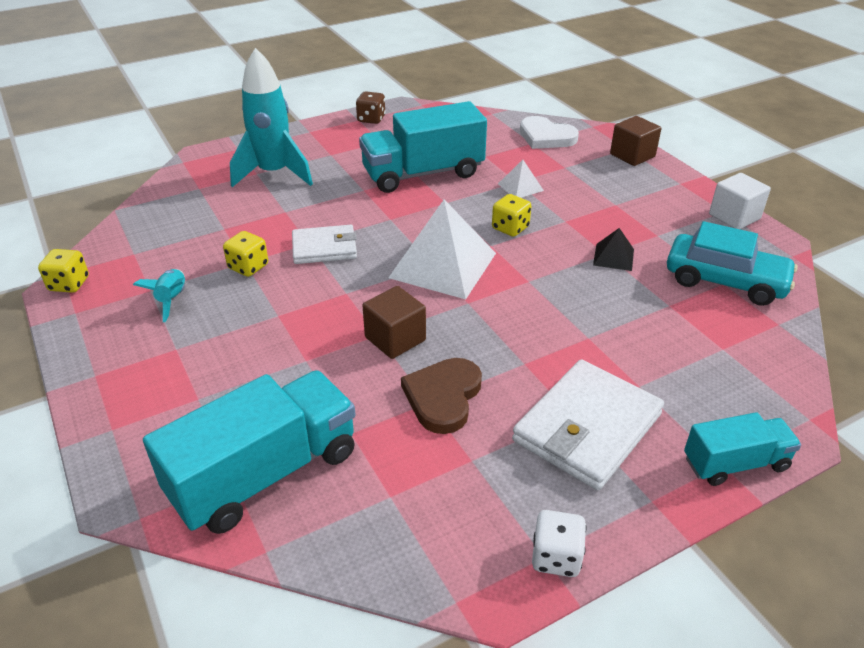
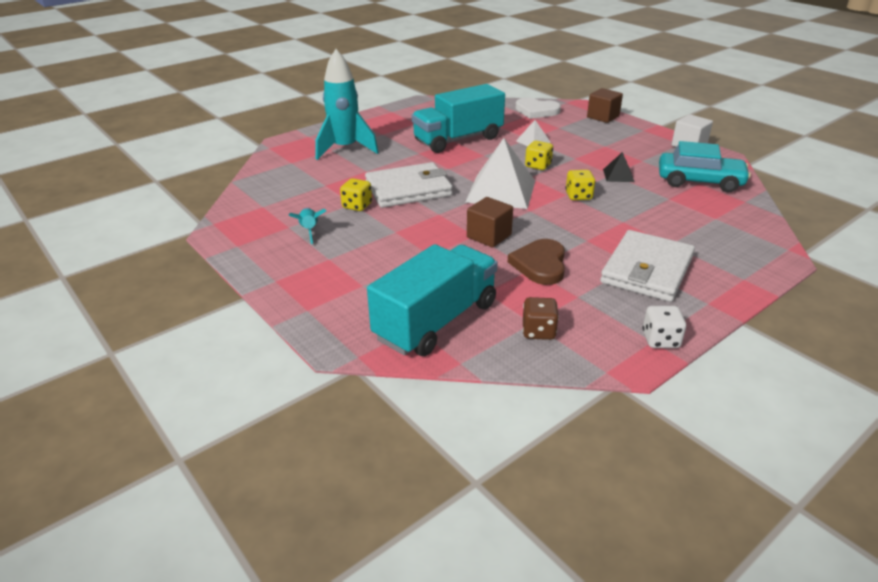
camera: 10 degrees left, 5 degrees down
yellow dice [38,249,89,293] -> yellow dice moved to [565,170,595,200]
white wallet [292,225,357,264] -> white wallet [365,162,452,208], size x1.59
brown dice [356,91,386,124] -> brown dice moved to [523,297,559,340]
turquoise truck [684,412,801,486] -> none

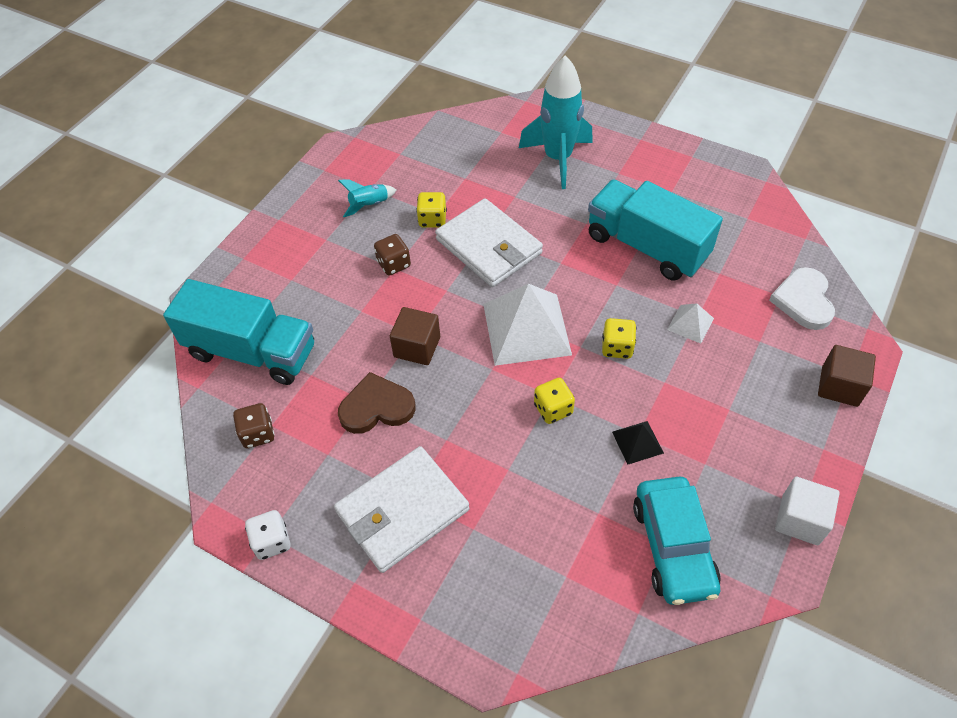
camera: 70 degrees right, 20 degrees up
white wallet [600,230,695,302] -> white wallet turned 45 degrees counterclockwise [334,446,469,573]
none -> brown dice [374,234,411,276]

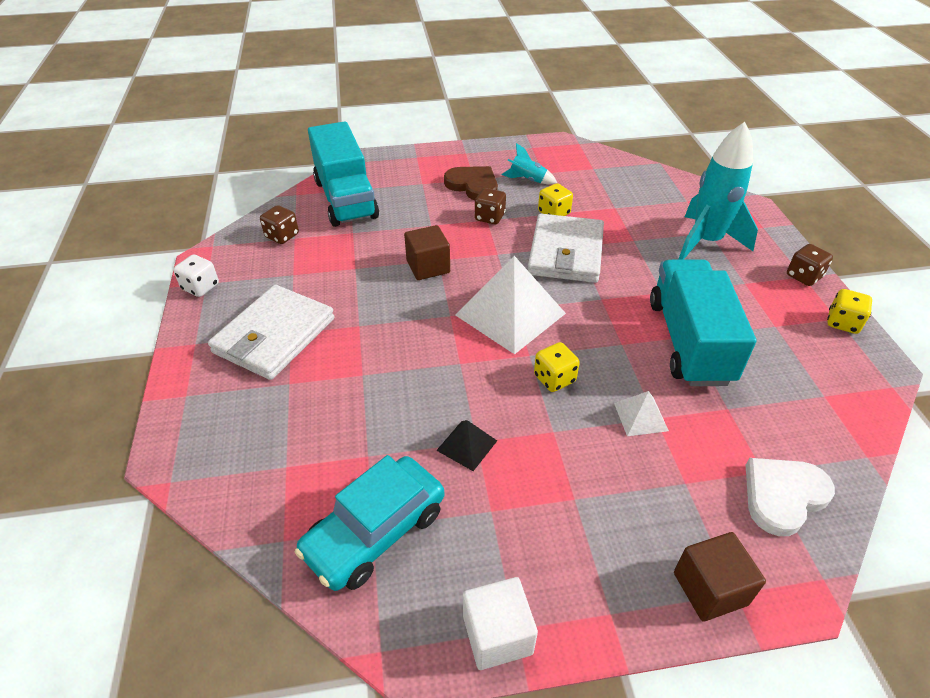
camera: 50 degrees right, 10 degrees down
white wallet [334,446,469,573] -> white wallet turned 75 degrees counterclockwise [208,285,334,380]
brown heart [338,372,415,434] -> brown heart moved to [444,166,498,200]
yellow dice [534,378,575,424] -> yellow dice moved to [827,289,872,334]
none -> brown dice [787,244,833,286]

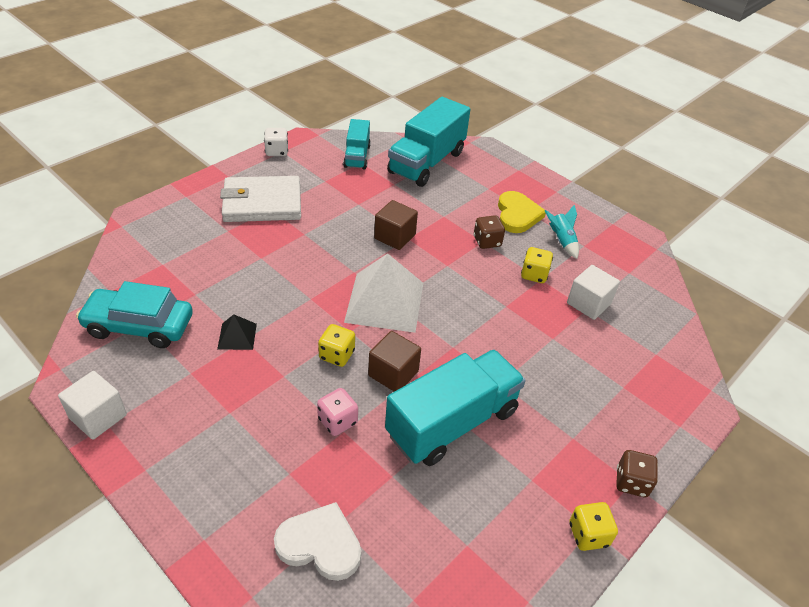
camera: 50 degrees right, 0 degrees up
brown dice [260,205,299,244] -> turquoise truck [343,119,371,169]
brown heart [444,166,498,200] -> yellow heart [498,191,546,233]
white wallet [528,214,604,283] -> none
white pyramid [614,391,669,436] -> pink dice [317,388,358,436]
brown cube [674,532,766,622] -> brown cube moved to [368,331,421,392]
turquoise rocket [678,122,758,260] -> none
none -> white cube [567,265,620,320]

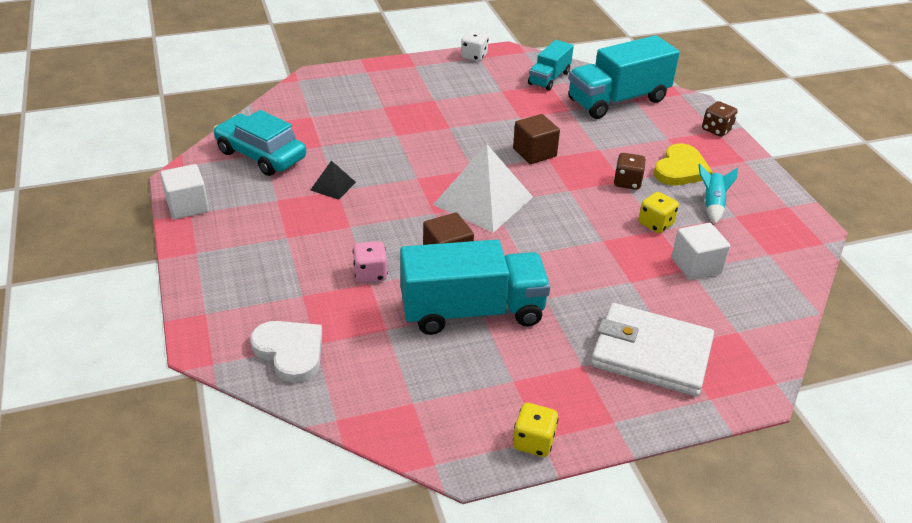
camera: 30 degrees right, 5 degrees down
white wallet [220,176,301,222] -> white wallet moved to [591,303,714,397]
yellow dice [318,324,355,367] -> none
brown dice [616,450,658,497] -> brown dice moved to [702,101,738,137]

